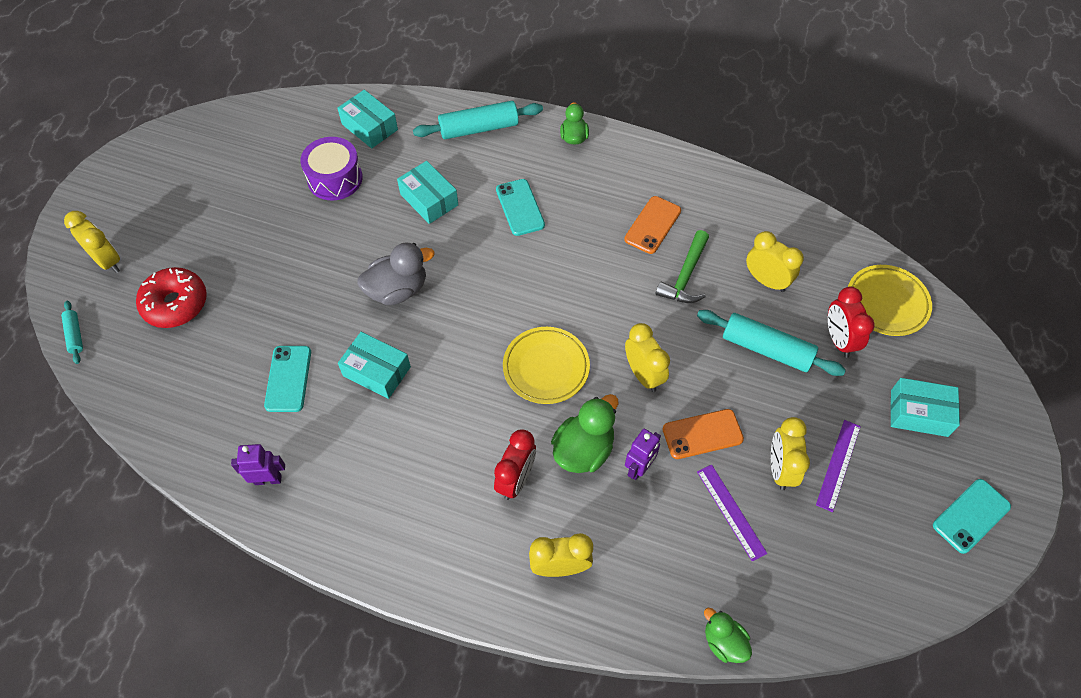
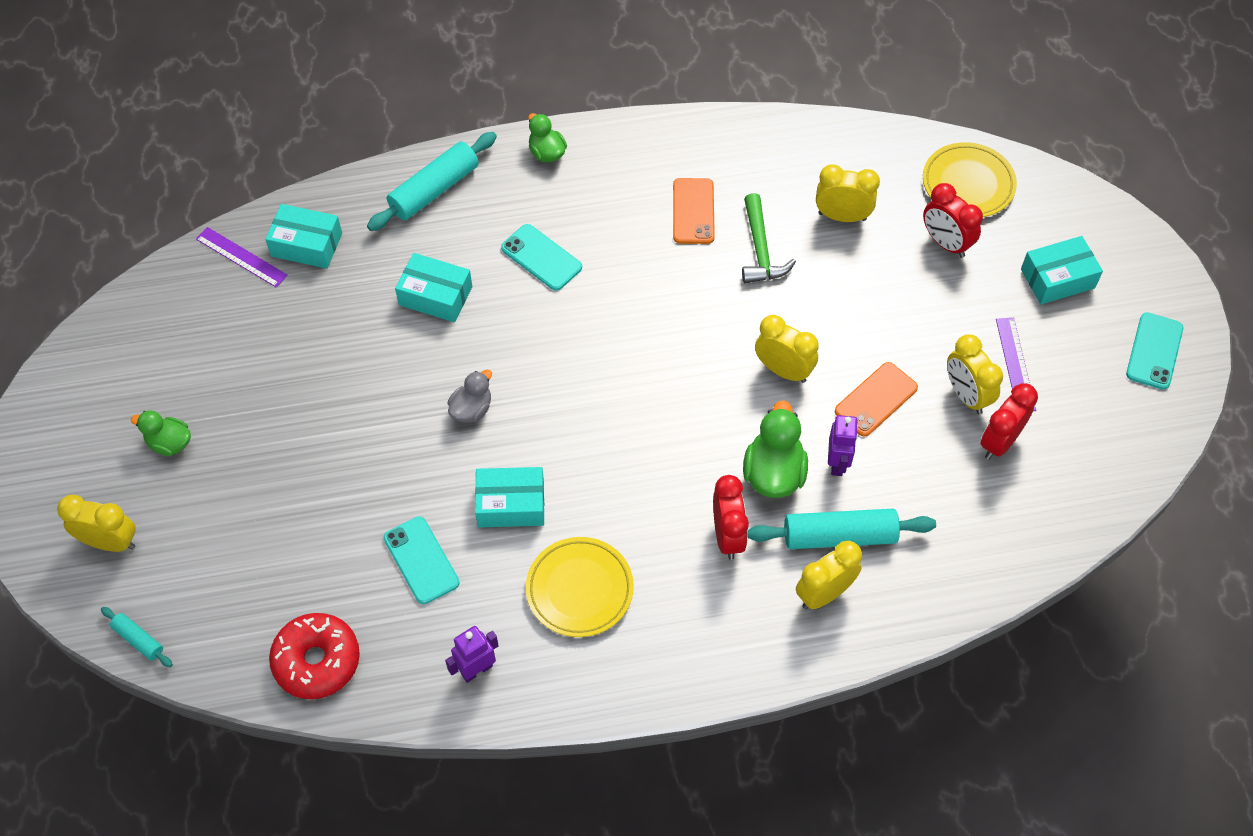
camera: 30 degrees left, 0 degrees up
red donut [136,267,207,328] -> red donut moved to [269,613,360,699]
purple drum [300,137,363,201] -> none
grey duck [357,243,434,305] -> grey duck [448,370,492,423], size x0.62
yellow plate [503,327,590,404] -> yellow plate moved to [526,537,634,637]
turquoise rolling pin [697,310,846,376] -> turquoise rolling pin moved to [747,509,936,549]
purple ruler [697,464,767,562] -> purple ruler moved to [196,227,288,288]
green duck [704,608,752,663] -> green duck moved to [131,410,191,456]
none -> red clock [980,383,1038,460]

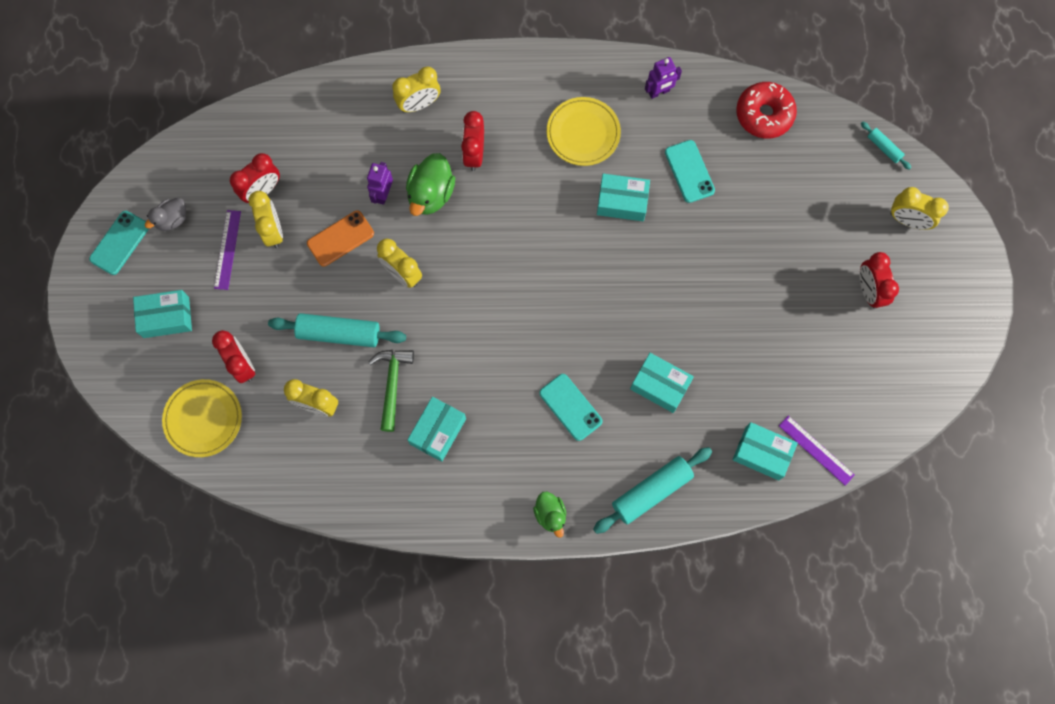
camera: 170 degrees left, 15 degrees up
green duck [131,410,191,456] -> red clock [860,252,899,309]
grey duck [448,370,492,423] -> grey duck moved to [145,198,186,231]
orange phone [673,178,715,244] -> turquoise box [407,397,466,462]
turquoise rolling pin [747,509,936,549] -> turquoise rolling pin moved to [268,313,406,347]

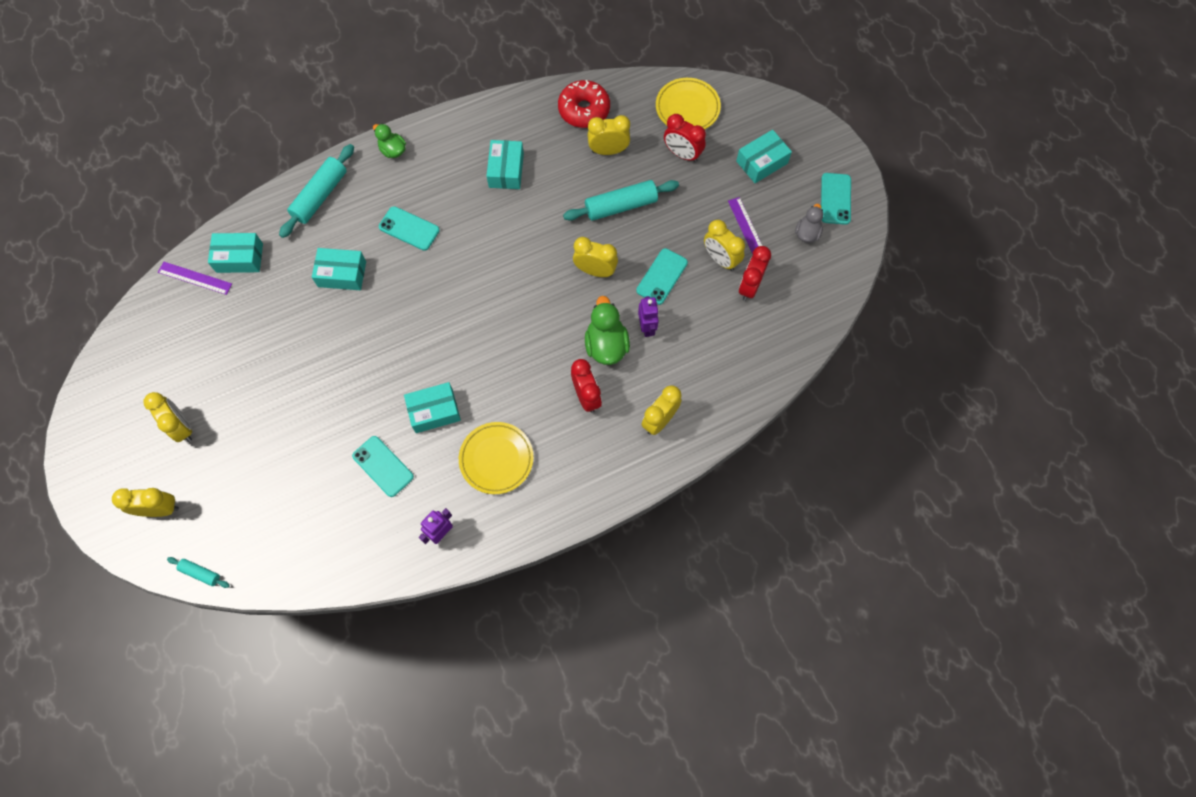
camera: 155 degrees right, 5 degrees down
orange phone [307,211,374,266] -> turquoise phone [636,248,688,305]
green hammer [368,350,414,432] -> none
red donut [736,82,797,139] -> red donut moved to [558,80,610,128]
red clock [860,252,899,309] -> yellow clock [144,392,192,442]

